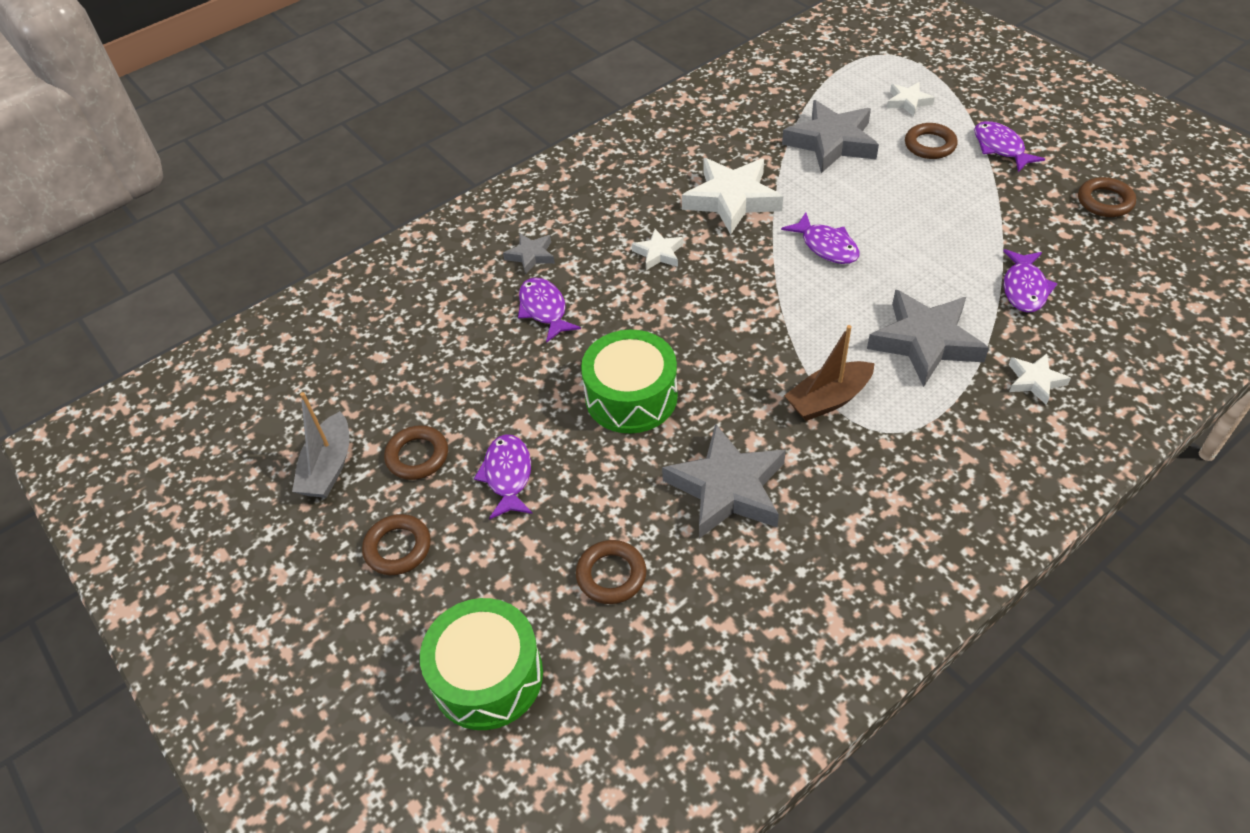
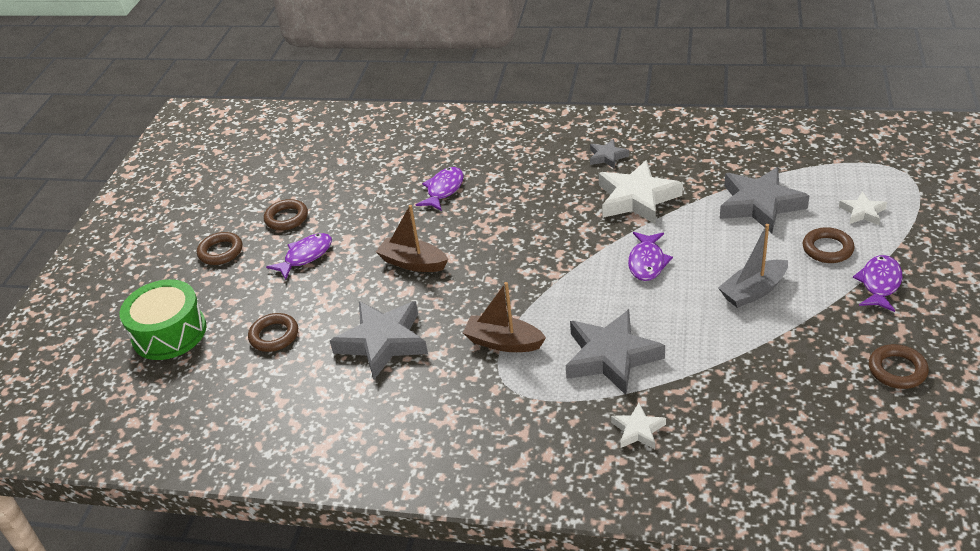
camera: 50 degrees right, 10 degrees down
grey boat [292,392,349,498] -> grey boat moved to [718,224,788,308]
grey star [503,233,555,275] -> grey star moved to [590,139,629,169]
green drum [581,330,678,433] -> brown boat [376,205,448,272]
white star [632,229,683,270] -> none
purple fish [1003,249,1058,313] -> none

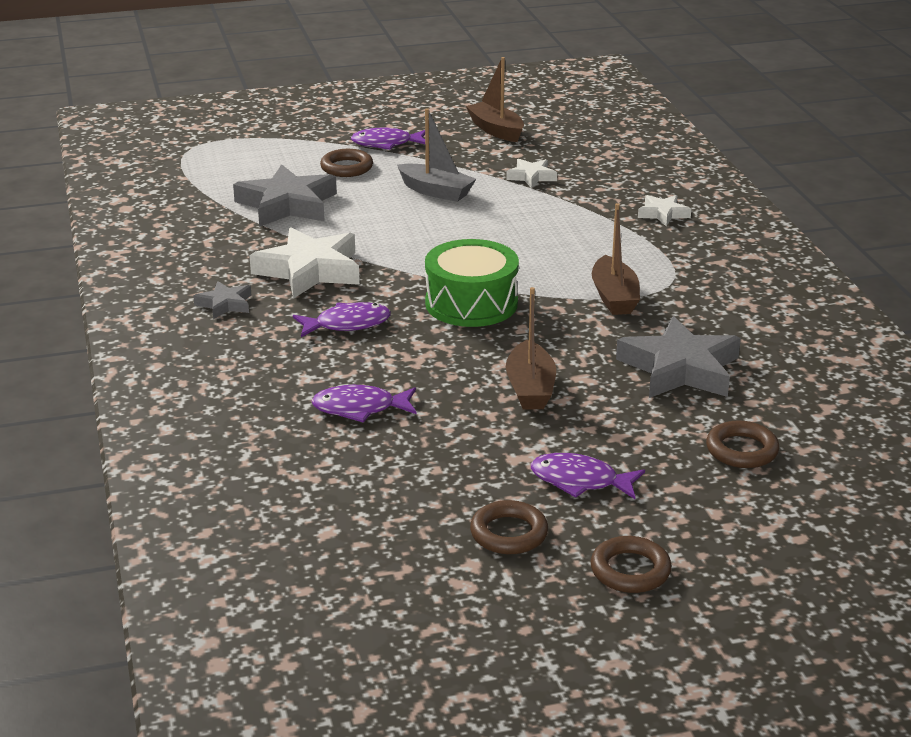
camera: 120 degrees left, 10 degrees down
green drum [120,279,207,360] -> green drum moved to [425,239,519,327]
grey star [566,309,665,395] -> none
purple fish [628,232,673,281] -> purple fish moved to [293,302,391,337]
white star [839,192,887,225] -> white star moved to [506,159,557,188]
brown ring [869,344,929,389] -> brown boat [466,57,524,142]

